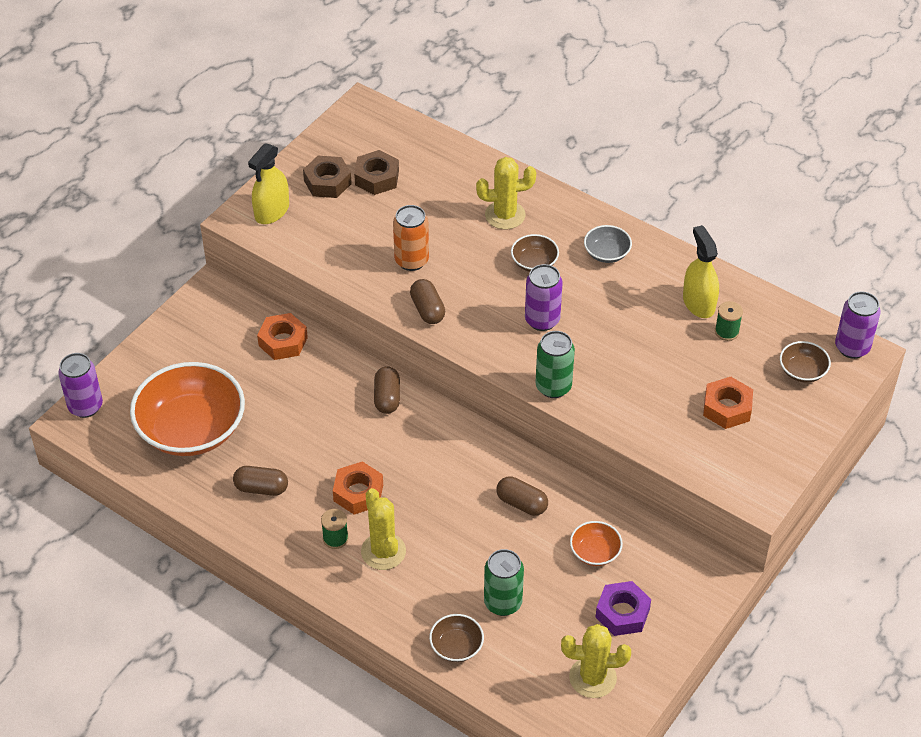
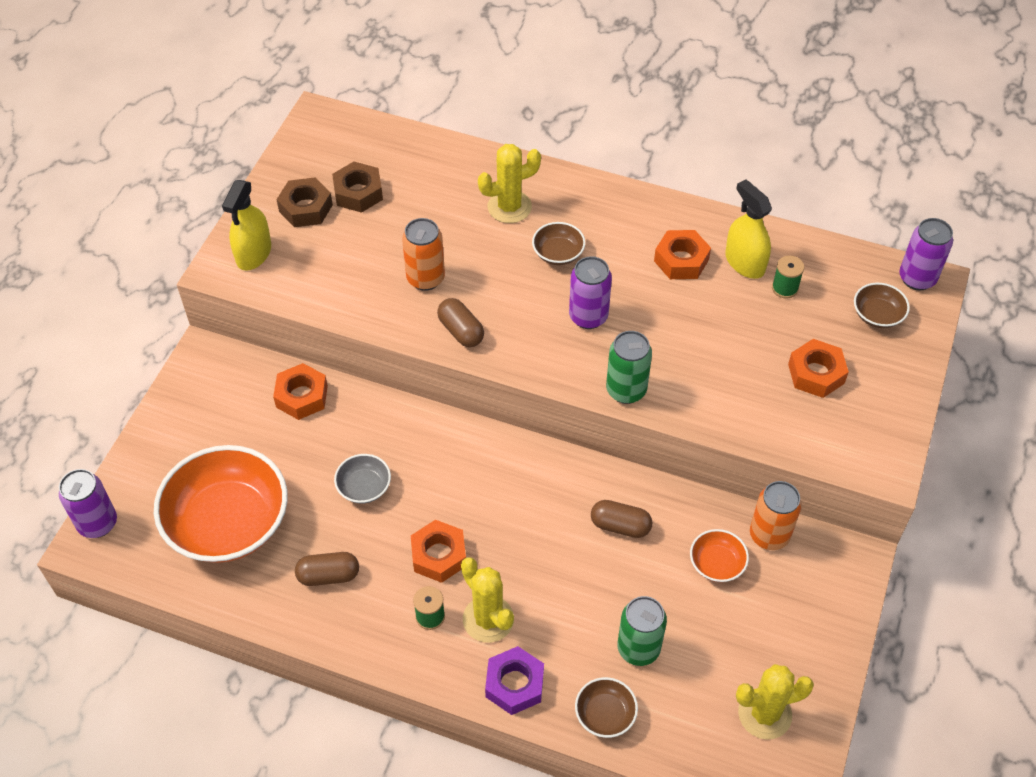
camera: 15 degrees left, 5 degrees up
brown capsule [374,366,400,414] -> none
grey bowl [584,225,632,263] -> grey bowl moved to [334,454,391,504]
purple nut [596,581,651,636] -> purple nut moved to [485,646,544,715]
none -> orange nut [654,230,711,279]
none -> orange can [750,481,802,550]

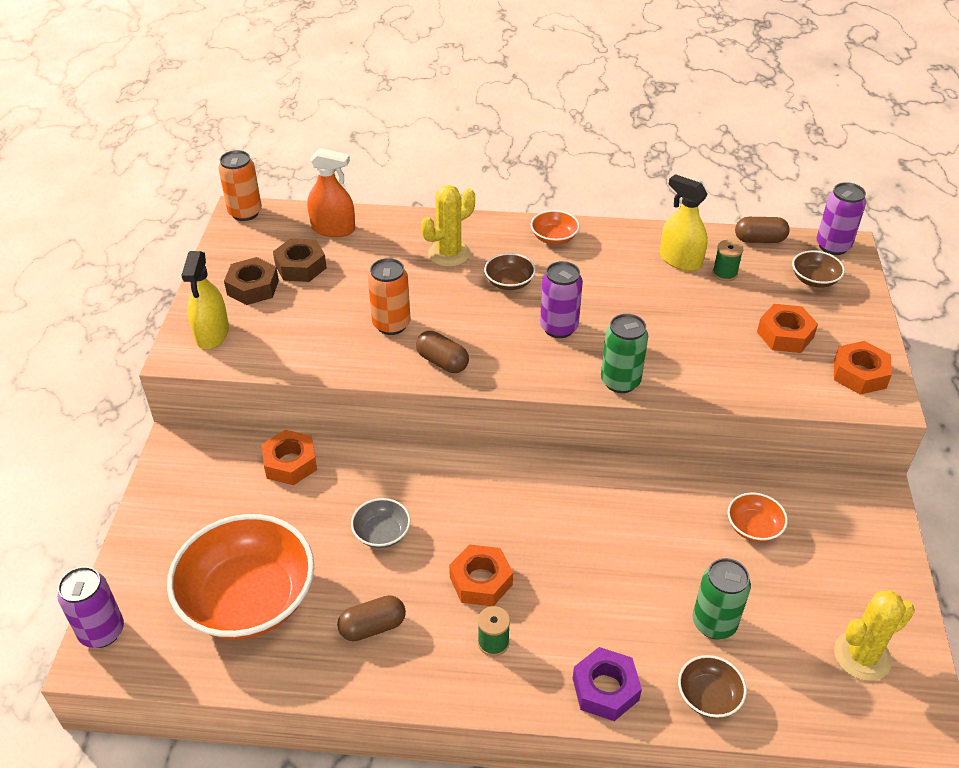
camera: 15 degrees left, 10 degrees down
yellow cactus [461,557,514,643] -> none
brown capsule [591,500,653,538] -> brown capsule moved to [735,217,790,243]
orange nut [654,230,711,279] -> orange nut moved to [834,341,892,395]
orange can [750,481,802,550] -> orange can moved to [218,150,262,221]
none -> orange spray bottle [307,148,355,237]
none -> orange bowl [531,210,580,245]

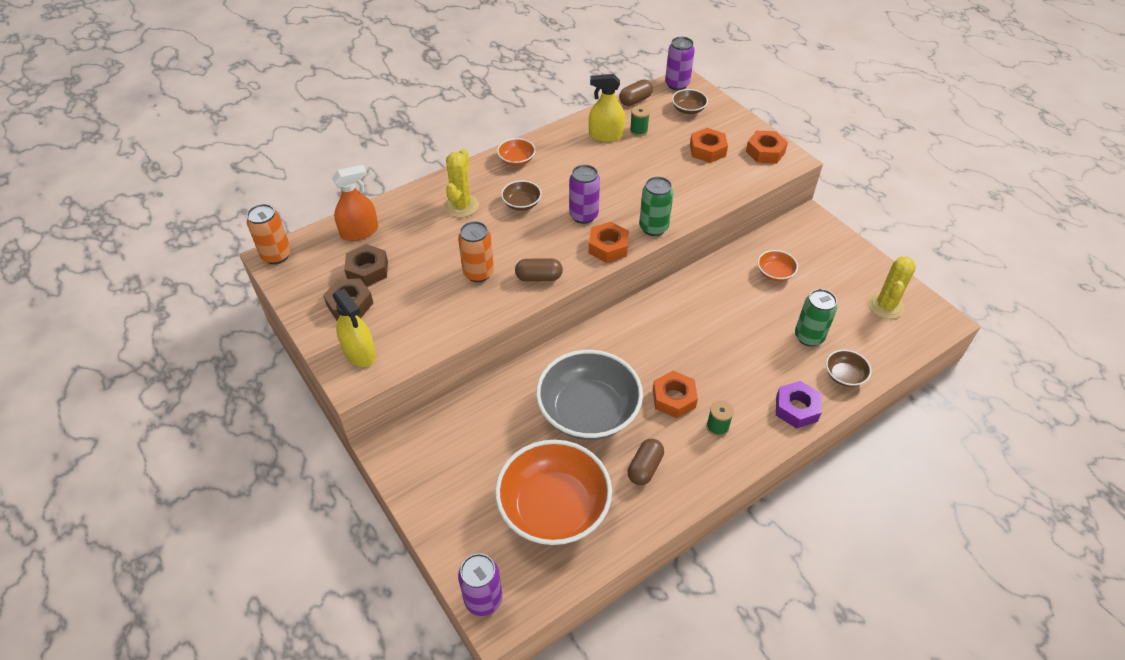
camera: 40 degrees left, 5 degrees up
orange nut [261,430,317,485] -> orange nut moved to [588,222,629,263]
grey bowl [351,498,411,548] -> grey bowl [536,350,643,440], size x2.27

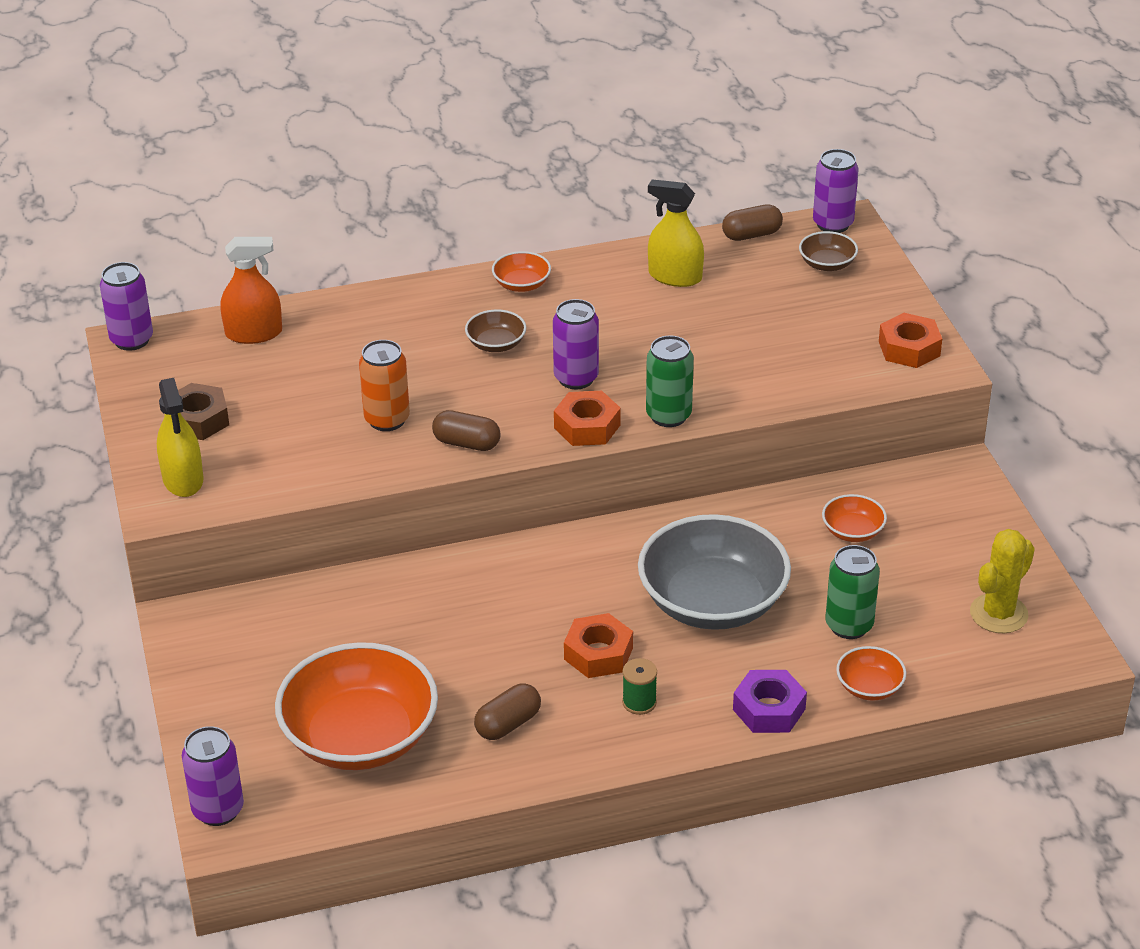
camera: 20 degrees right, 10 degrees down
orange can [247,204,291,264] -> purple can [100,262,153,351]
brown nut [344,244,388,287] -> none
yellow cactus [444,149,479,218] -> none
grey bowl [536,350,643,440] -> grey bowl moved to [638,514,791,630]
green spool [630,105,650,136] -> none
orange nut [690,128,728,163] -> none
brown bowl [826,350,872,387] -> orange bowl [836,646,906,700]

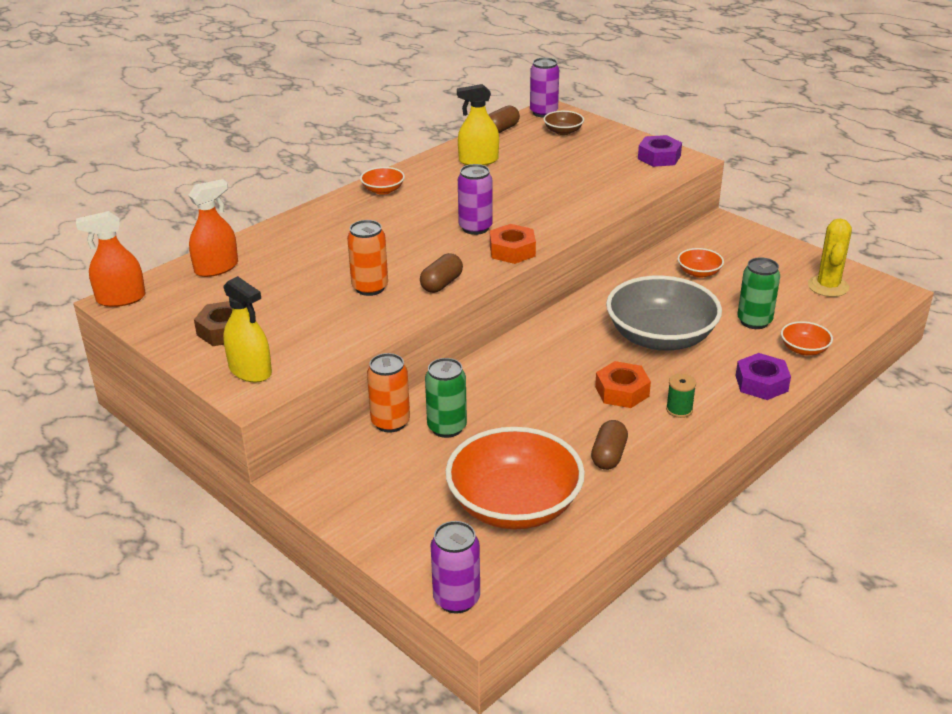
camera: 30 degrees left, 5 degrees down
purple can [100,262,153,351] -> orange spray bottle [76,211,146,307]
brown capsule [432,410,501,451] -> brown capsule turned 45 degrees counterclockwise [420,253,463,293]
brown bowl [465,309,526,352] -> none
green can [646,335,694,427] -> green can moved to [425,358,467,438]
orange nut [879,313,942,368] -> purple nut [638,135,682,167]
none -> orange can [367,353,410,433]

